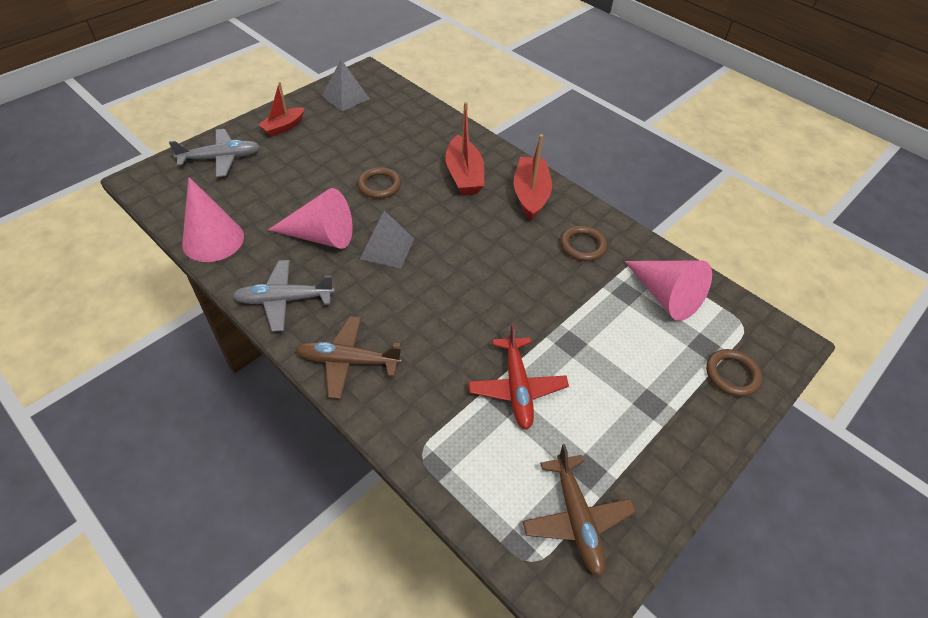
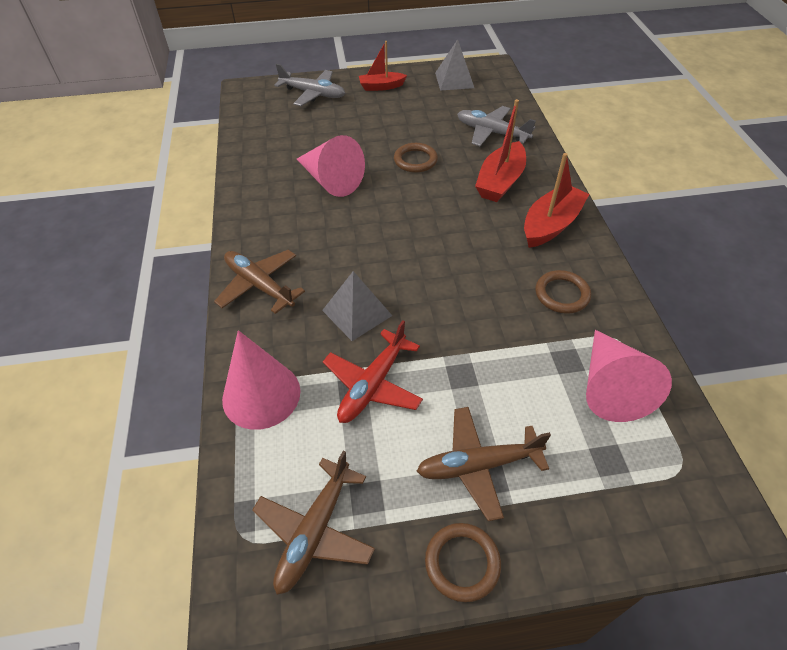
camera: 40 degrees right, 0 degrees up
pink cone [182,177,244,262] -> pink cone moved to [222,330,300,430]
grey plane [233,260,335,332] -> grey plane moved to [457,106,536,146]
grey pyramid [360,211,414,268] -> grey pyramid moved to [322,271,392,341]
brown ring [706,349,762,397] -> brown ring moved to [425,523,501,602]
none -> brown plane [417,407,551,521]

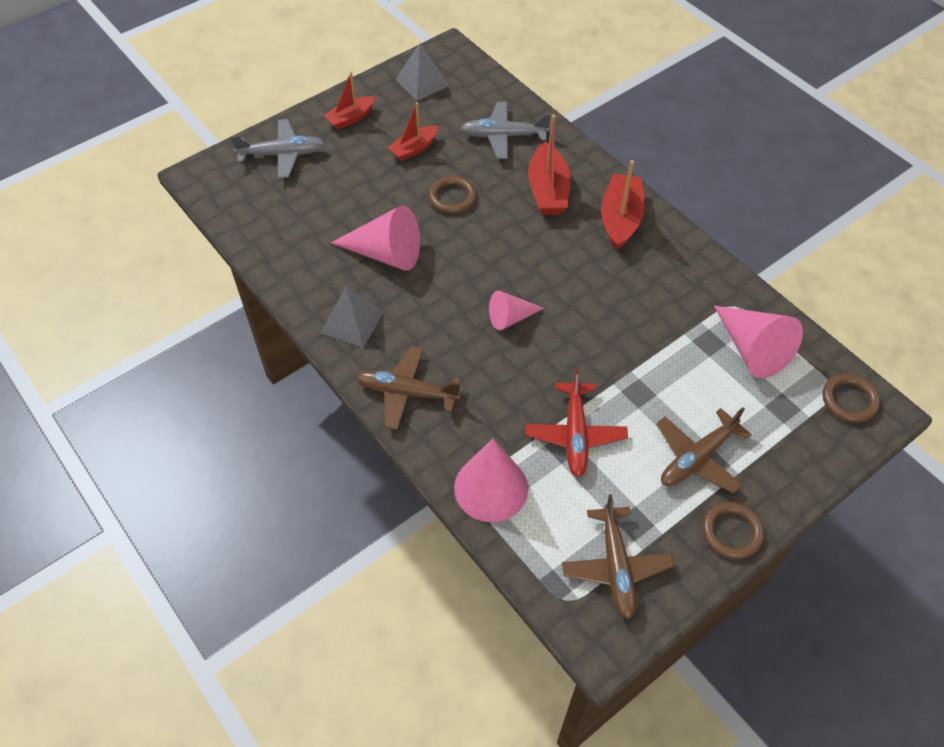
camera: 30 degrees left, 5 degrees up
grey pyramid [322,271,392,341] -> grey pyramid moved to [320,286,384,348]
brown ring [536,270,591,314] -> brown ring moved to [822,374,880,423]
none -> red boat [387,102,438,162]
none -> pink cone [489,290,545,331]

